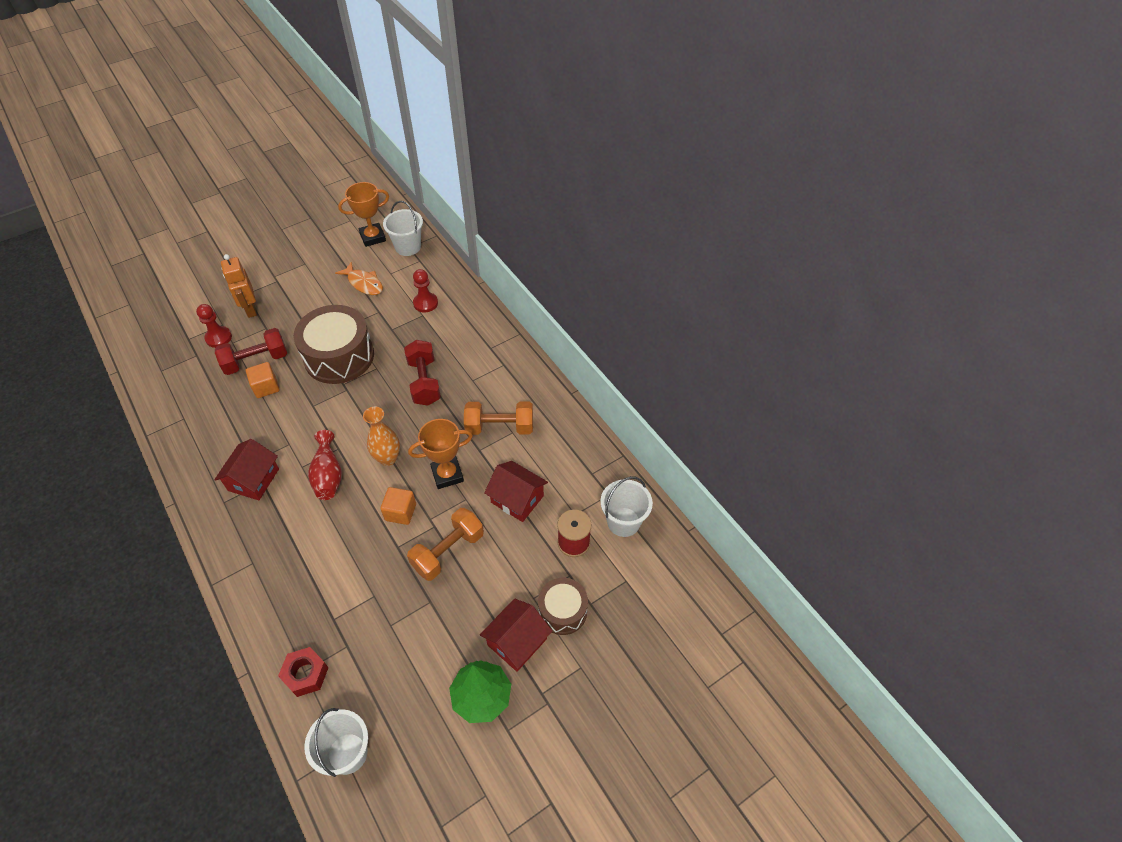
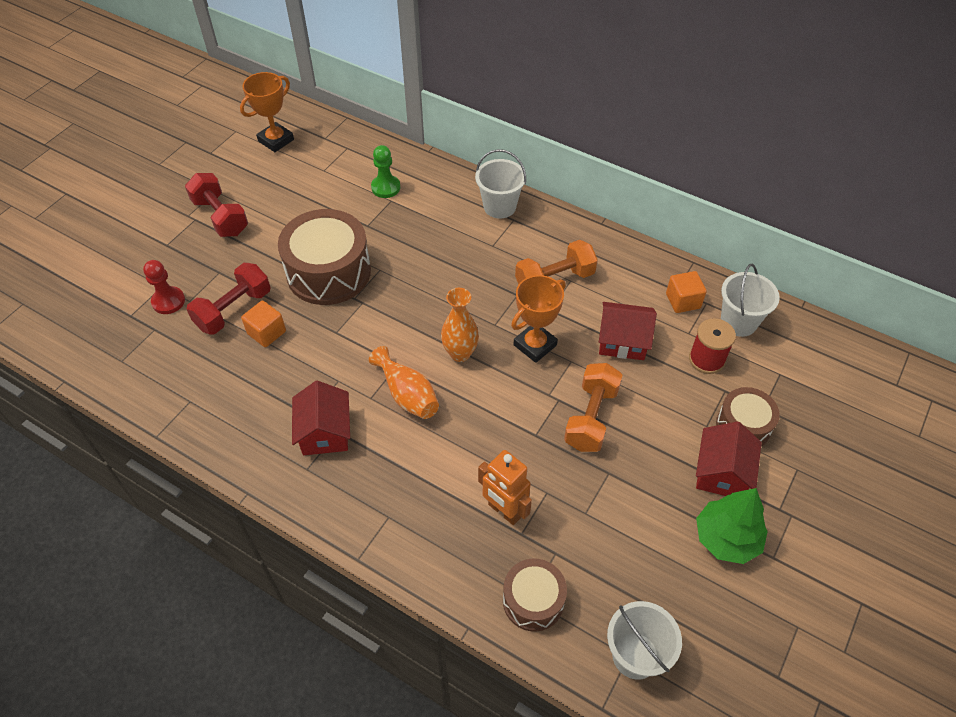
camera: 25 degrees left, 0 degrees up
orange robot [221,254,257,318] -> orange robot moved to [478,450,532,525]
red nut [278,647,328,697] -> brown drum [503,559,567,632]
red vase [308,430,342,500] -> orange vase [369,346,439,419]
orange fish [335,262,383,295] -> none
orange cube [380,487,416,525] -> orange cube moved to [666,271,707,313]
white bucket [383,201,423,256] -> white bucket moved to [475,149,526,219]
red dumbbell [404,340,441,406] -> red dumbbell moved to [185,173,248,237]
red pawn [413,269,438,312] -> green pawn [371,145,400,198]

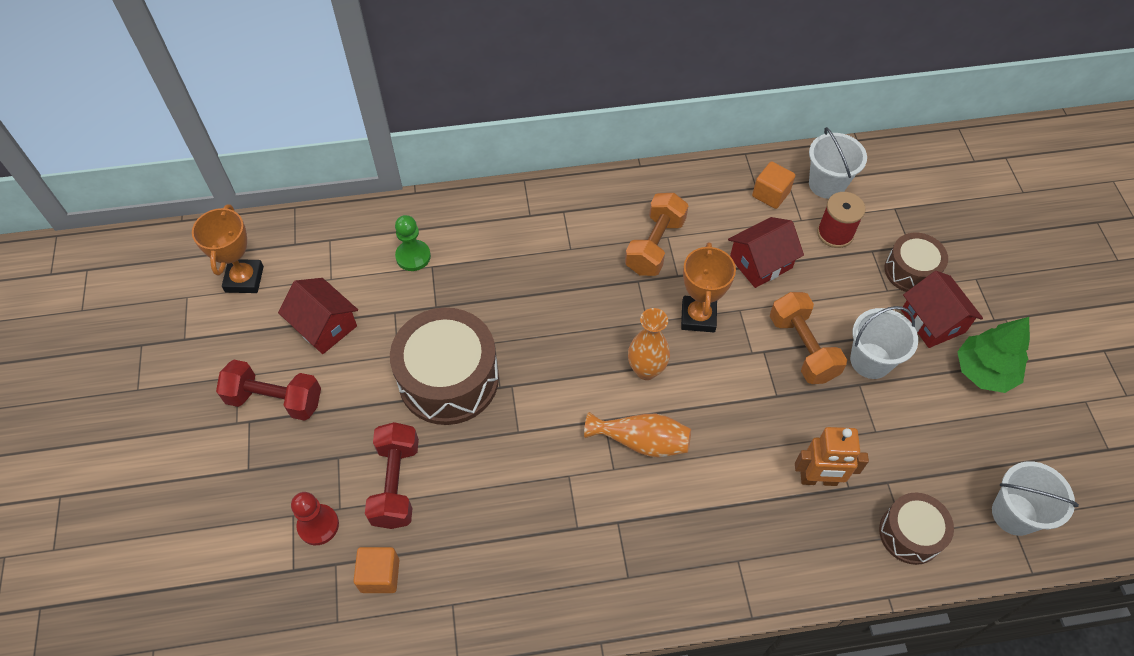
camera: 40 degrees left, 5 degrees up
orange cube [241,301,286,347] -> orange cube moved to [353,547,400,593]
red house [292,381,350,455] -> red house moved to [278,278,358,354]
white bucket [475,149,526,219] -> white bucket moved to [850,306,918,379]

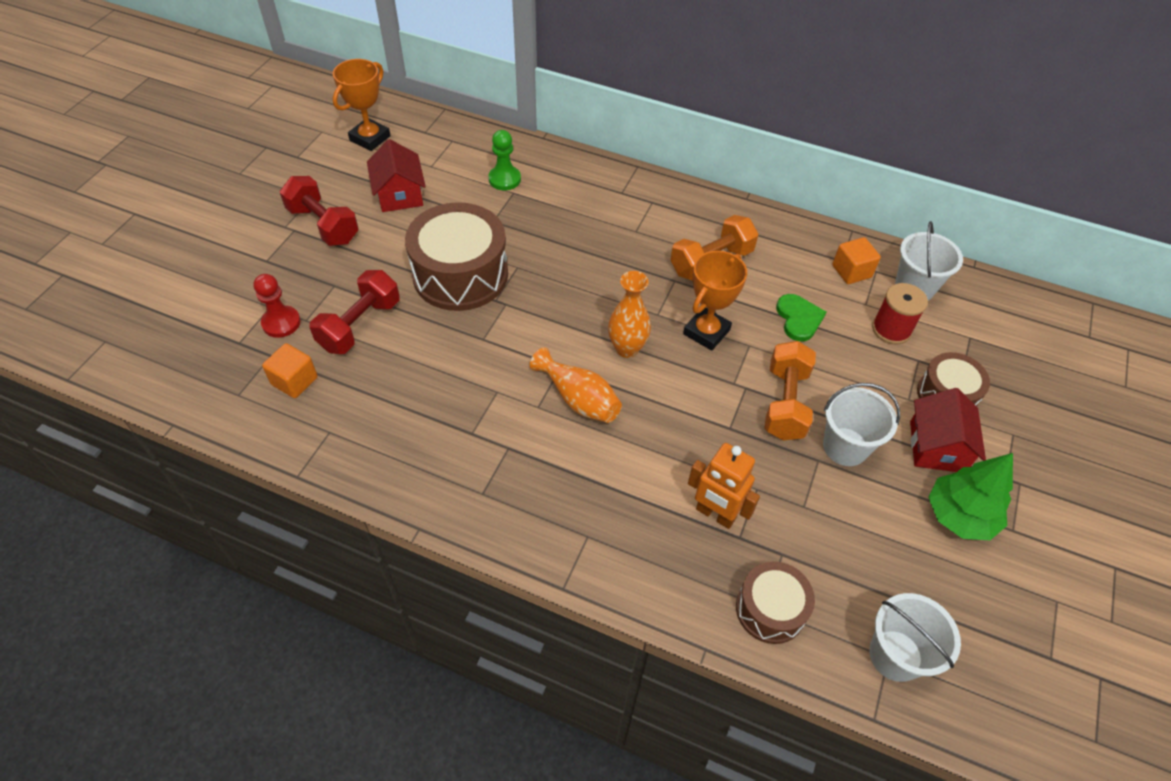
camera: 30 degrees right, 5 degrees down
red house [728,217,804,288] -> green heart [776,294,826,341]

